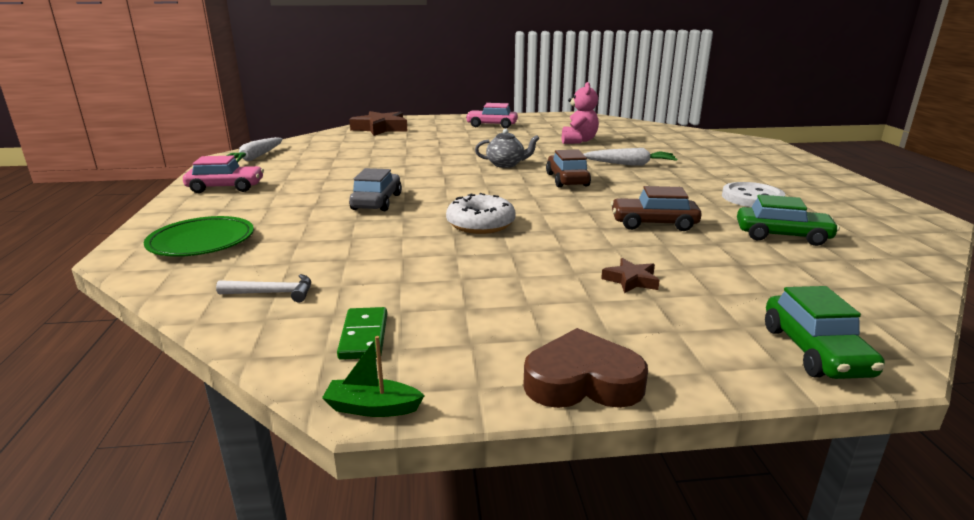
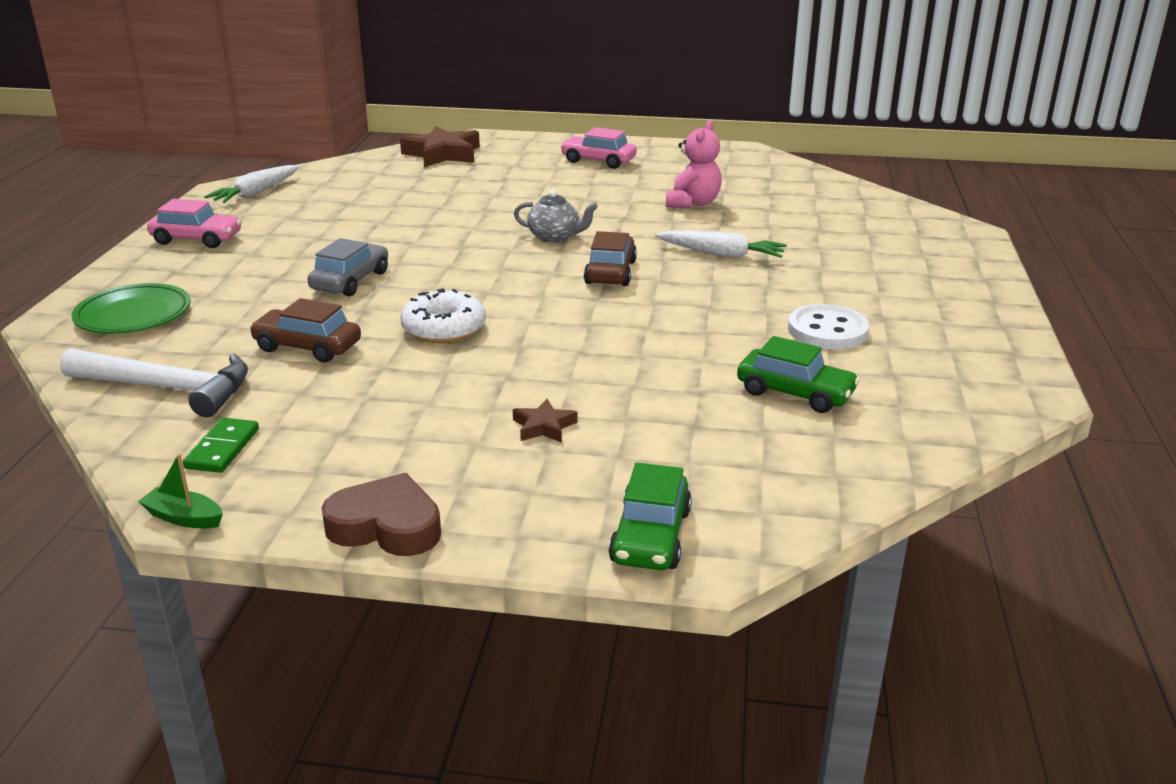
camera: 15 degrees right, 5 degrees up
white hammer [216,274,311,302] -> white hammer [60,348,248,417], size x1.99
brown car [611,186,702,231] -> brown car moved to [249,298,361,362]

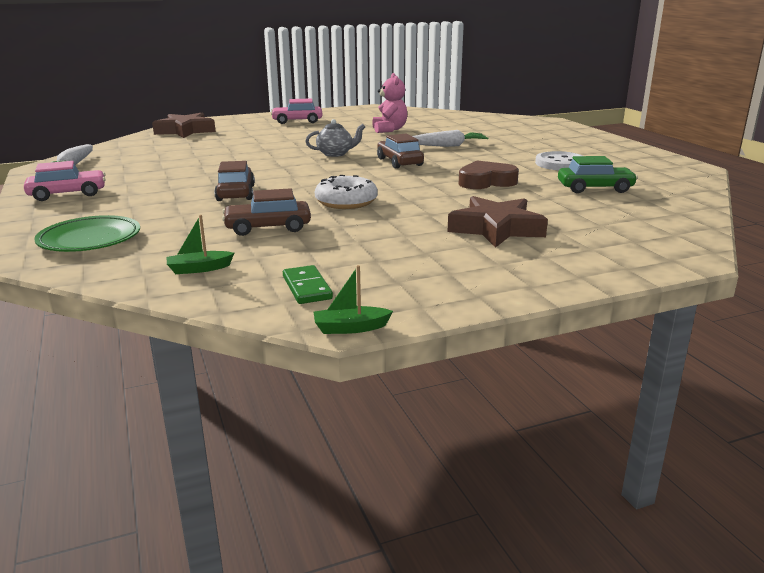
camera: 30 degrees left, 5 degrees down
white hammer [60,348,248,417] -> green boat [166,215,234,274]
grey car [307,238,388,296] -> brown car [214,161,255,201]
brown heart [322,473,441,556] -> brown heart moved to [459,160,519,189]
brown star [513,399,578,443] -> brown star [448,196,548,248], size x2.05
green car [609,463,692,570] -> none

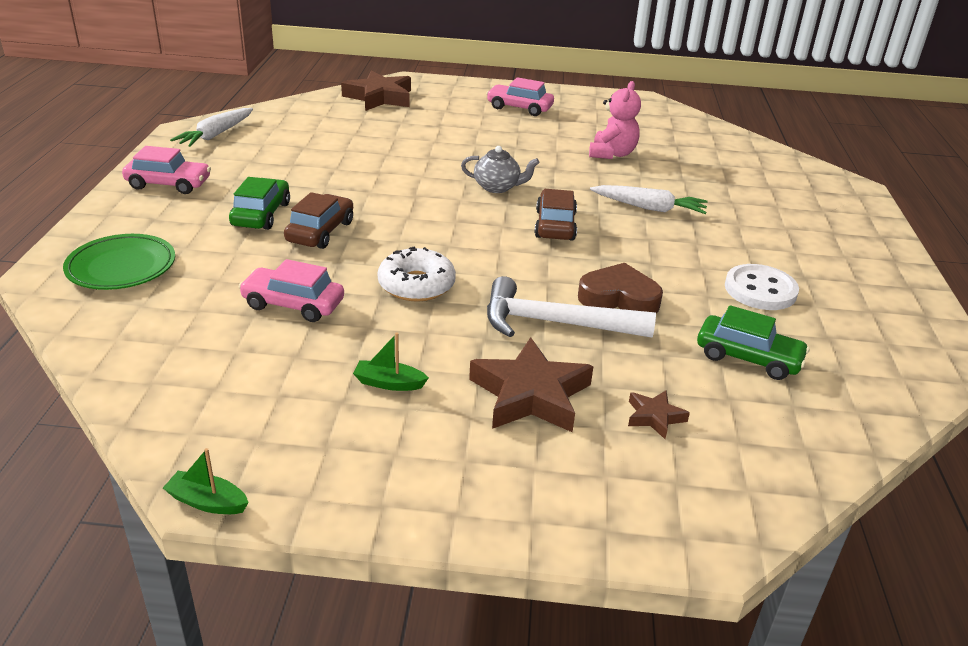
camera: 25 degrees right, 10 degrees up
green boat [166,215,234,274] -> green boat moved to [353,332,429,391]
brown car [222,188,311,236] -> pink car [239,259,344,322]
green domino [283,265,333,304] -> none
none -> green car [229,177,290,230]
none -> white hammer [487,276,656,338]
none -> brown star [628,390,690,439]

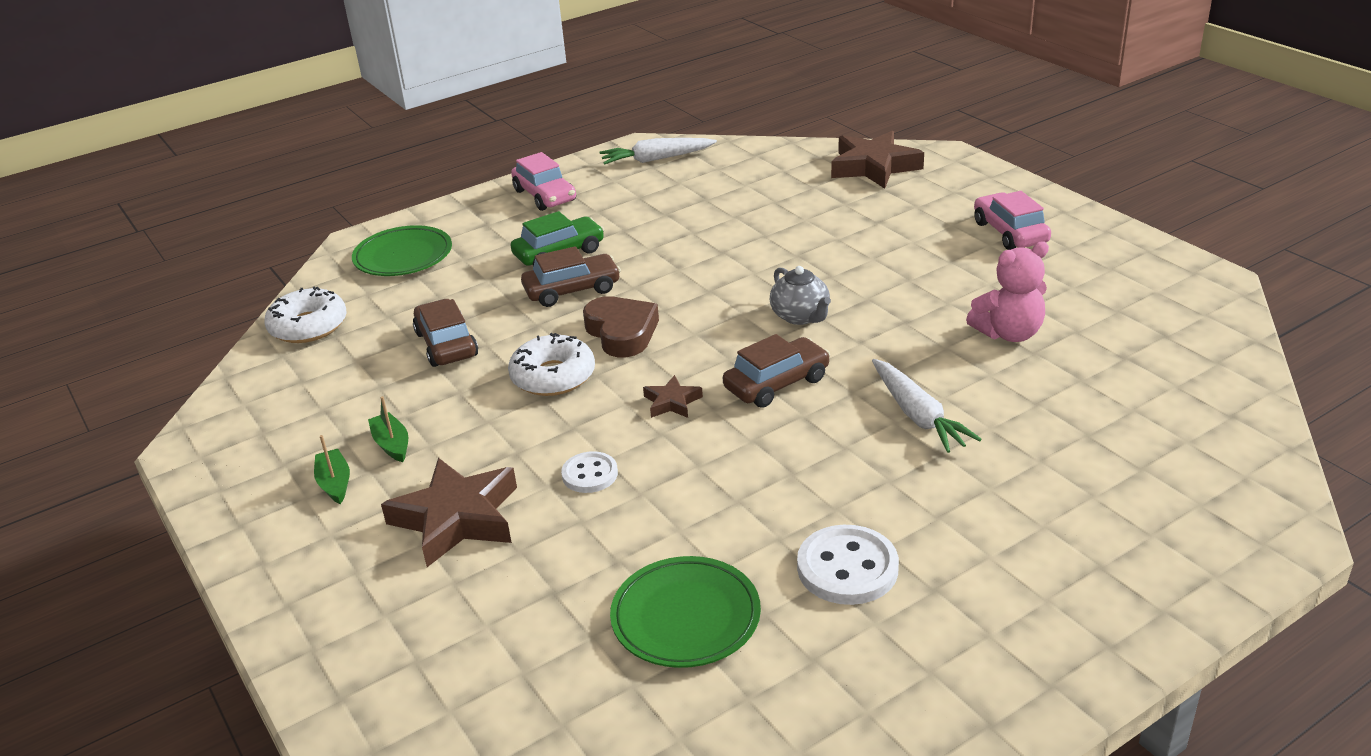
camera: 55 degrees right, 0 degrees up
green boat [163,448,249,514] -> green boat moved to [314,435,350,504]
pink car [239,259,344,322] -> brown car [413,299,478,367]
white hammer [487,276,656,338] -> white button [561,451,618,493]
brown heart [578,263,663,313] -> brown heart moved to [583,296,659,357]
brown star [628,390,690,439] -> brown star moved to [643,375,703,418]
green car [697,305,810,380] -> green plate [610,556,761,668]
none -> white donut [264,286,347,343]

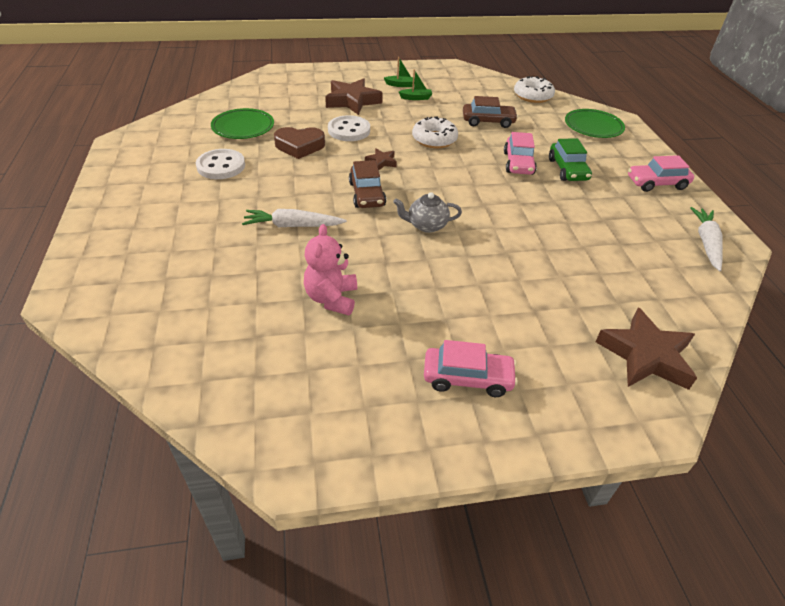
camera: 110 degrees right, 10 degrees up
brown car [521,246,621,307] -> pink car [504,132,537,175]
white button [561,451,618,493] -> white button [328,115,370,141], size x1.61
brown heart [583,296,659,357] -> brown heart moved to [274,127,325,159]

